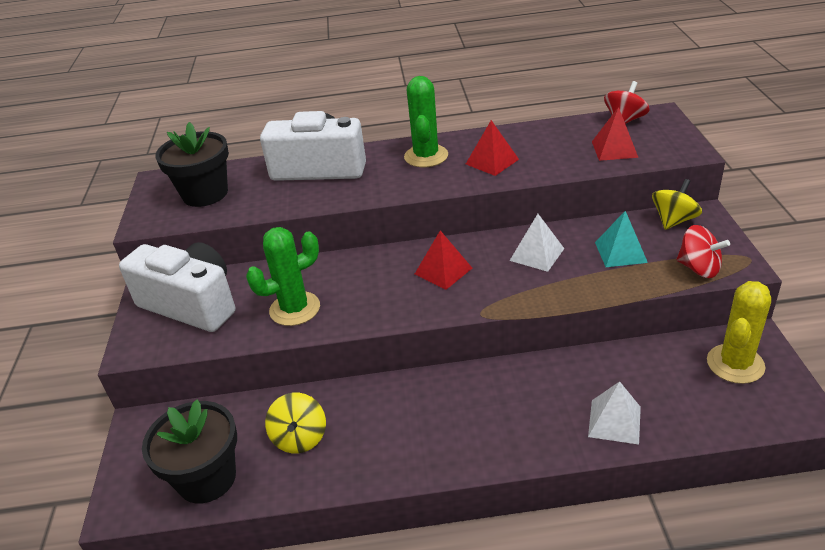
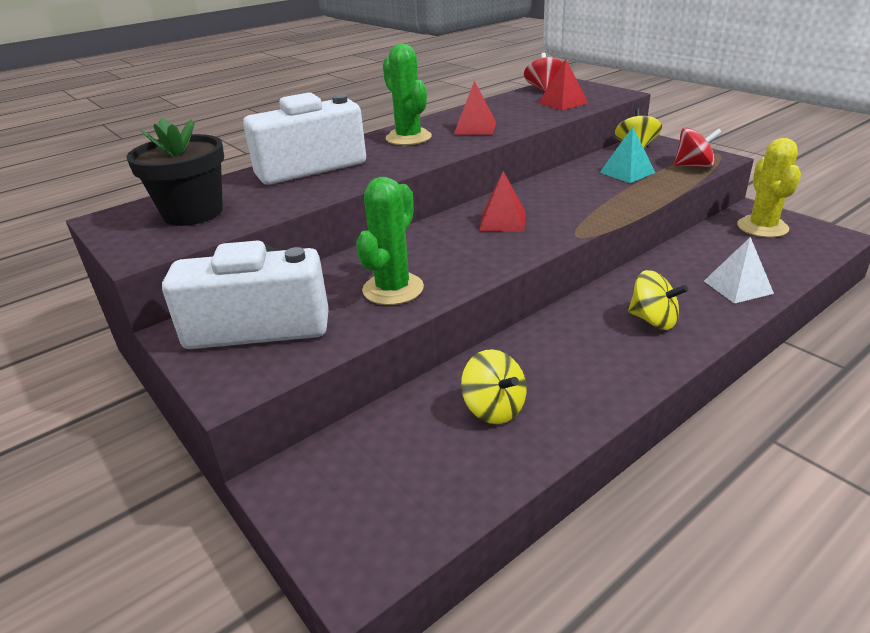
camera: 35 degrees left, 5 degrees down
black flower pot [142,399,237,504] -> none
white pyramid [510,214,564,272] -> none
none -> yellow spinning top [628,270,688,330]

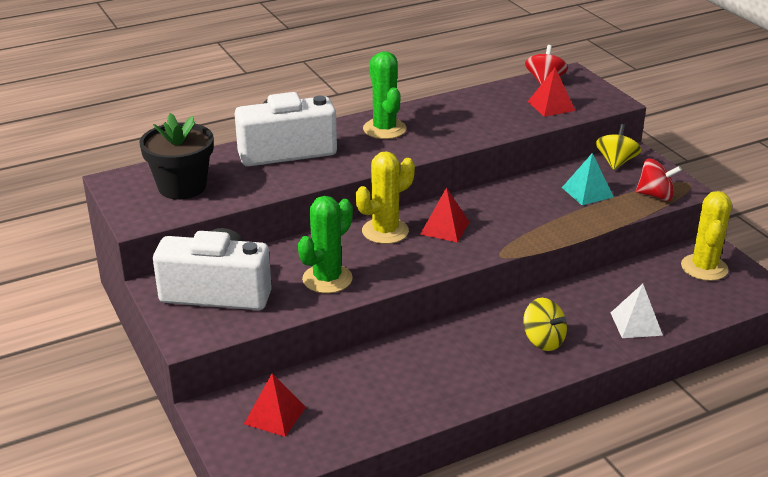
camera: 10 degrees right, 0 degrees up
red pyramid [454,81,496,135] -> red pyramid moved to [244,373,306,437]
yellow spinning top [461,349,526,424] -> none
none -> yellow cactus [356,151,415,244]

